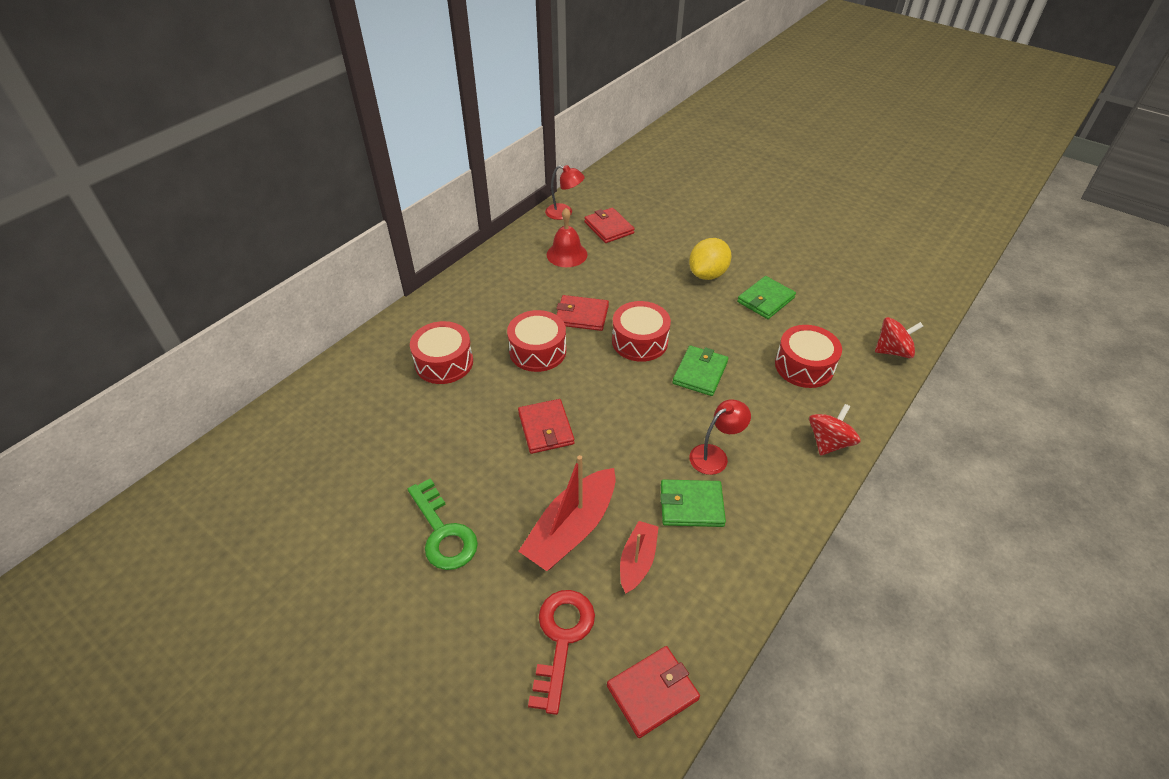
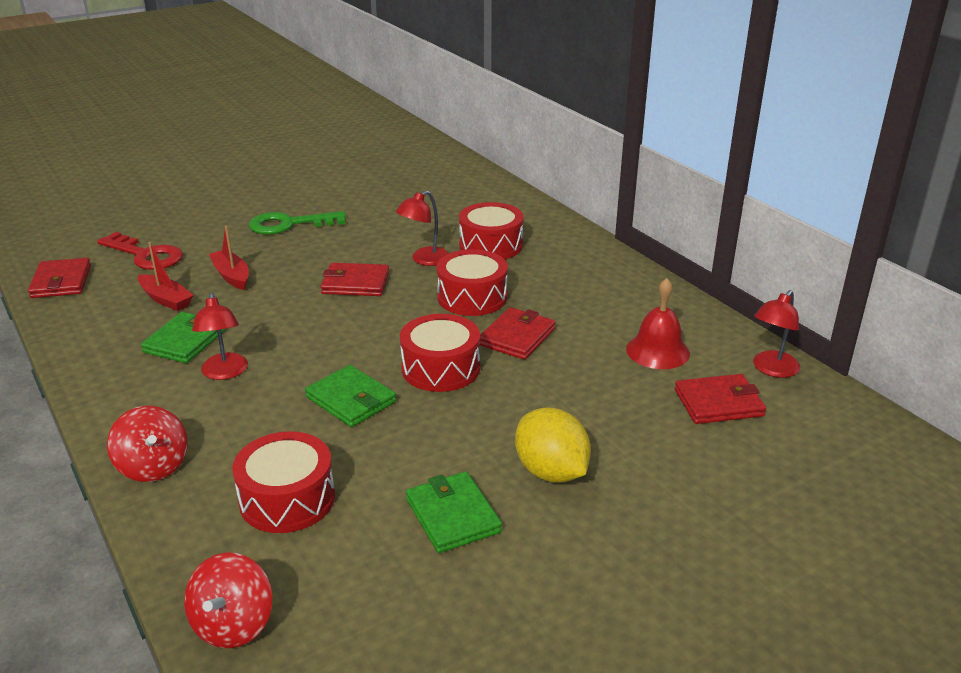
camera: 110 degrees right, 15 degrees down
red boat [518,455,616,571] -> red boat [209,226,249,290], size x0.59
none -> red lamp [396,191,449,266]

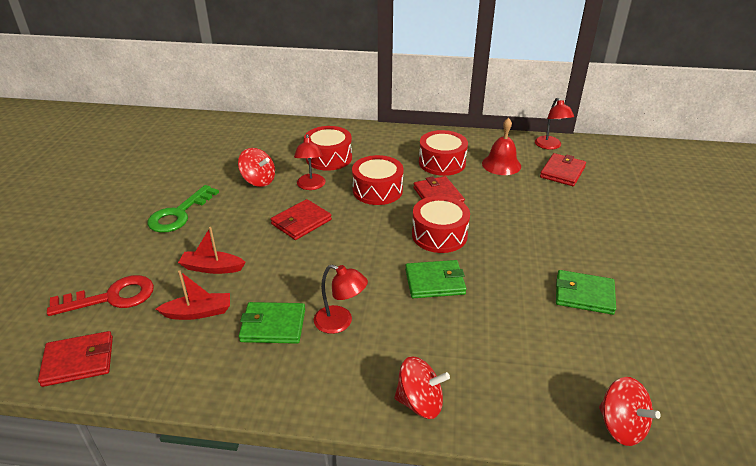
camera: 50 degrees left, 5 degrees up
red wallet [28,258,91,298] -> red wallet turned 45 degrees counterclockwise [38,331,113,387]
green wallet [141,312,226,363] -> green wallet turned 60 degrees counterclockwise [239,302,305,344]
red drum [232,431,335,533] -> red drum moved to [419,130,468,176]
yellow lemon [515,407,591,483] -> none
none -> red spinning top [238,148,275,187]

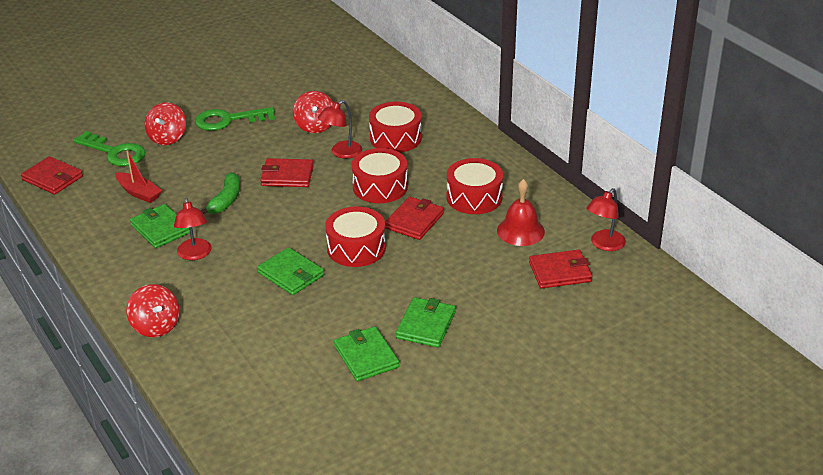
camera: 50 degrees right, 0 degrees up
red key [47,275,154,316] -> green key [73,131,145,166]
red boat [178,227,246,274] -> none
red spinning top [599,377,660,446] -> red spinning top moved to [145,102,186,145]
none -> green banana [201,172,240,214]
none -> green wallet [396,297,456,348]

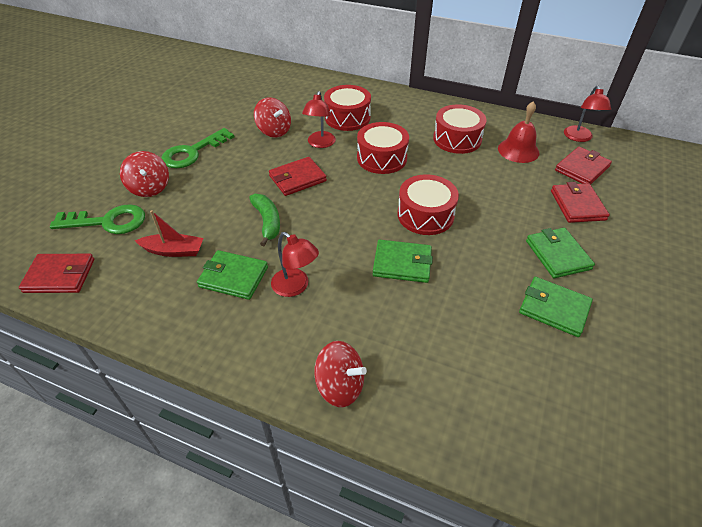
camera: 35 degrees left, 10 degrees up
red wallet [385,197,444,240] -> red wallet moved to [551,182,610,223]

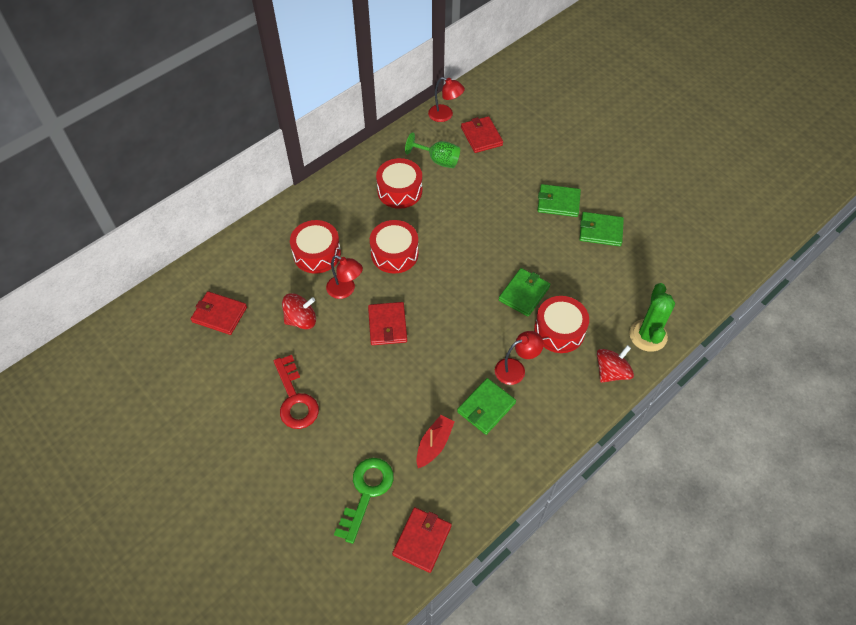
camera: 65 degrees left, 10 degrees up
red spinning top [120,151,169,197] -> none
green key [161,128,234,168] -> red key [274,355,319,429]
green banana [249,194,280,246] -> none
red drum [397,174,459,235] -> red drum moved to [534,296,589,353]
red bell [498,101,539,163] -> green goblet [405,132,460,168]
green wallet [519,277,593,337] -> green wallet turned 45 degrees clockwise [580,212,624,246]
red wallet [551,182,610,223] -> red wallet moved to [191,291,247,335]
none -> green cactus [629,283,675,352]

